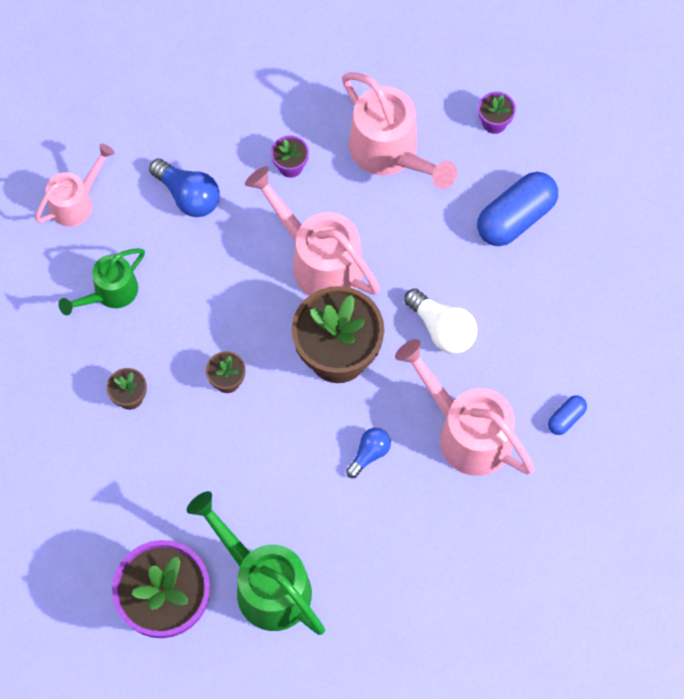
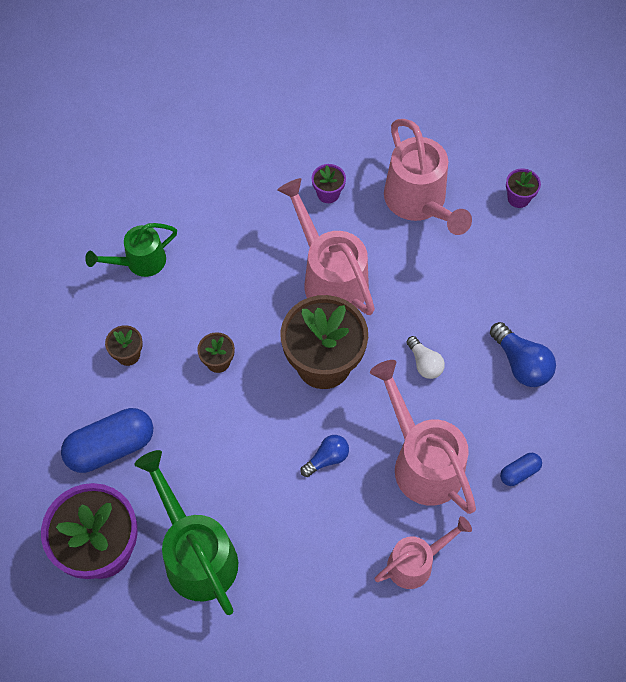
camera: 15 degrees right, 5 degrees down
pink watering can [35,143,115,227] -> pink watering can moved to [374,516,472,589]
blue light bulb [149,158,220,217] -> blue light bulb moved to [490,322,556,387]
white light bulb [404,288,477,354] -> white light bulb [406,336,445,379], size x0.64
blue capsule [477,172,558,246] -> blue capsule moved to [61,408,153,473]

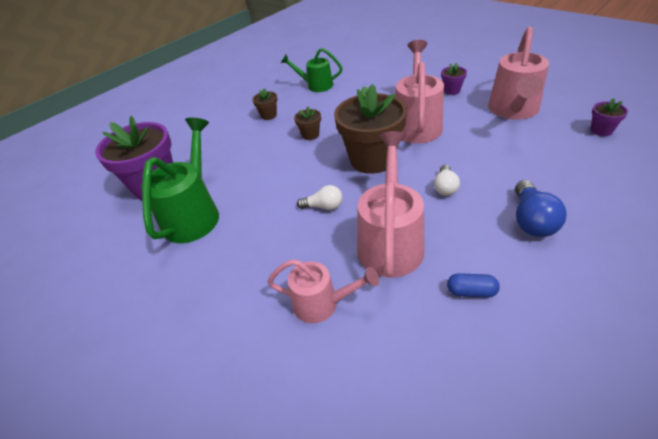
camera: 45 degrees right, 20 degrees down
blue capsule [61,408,153,473] -> none
blue light bulb [300,435,349,477] -> white light bulb [297,185,343,210]

